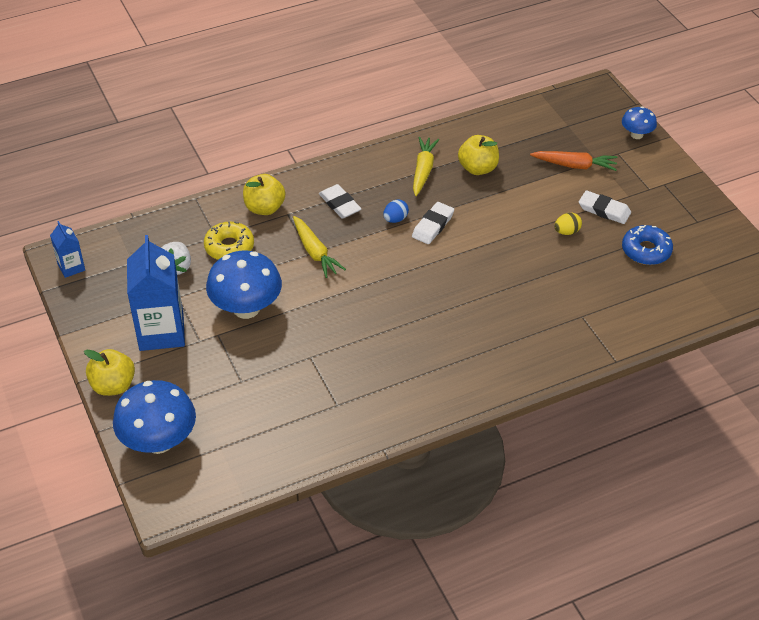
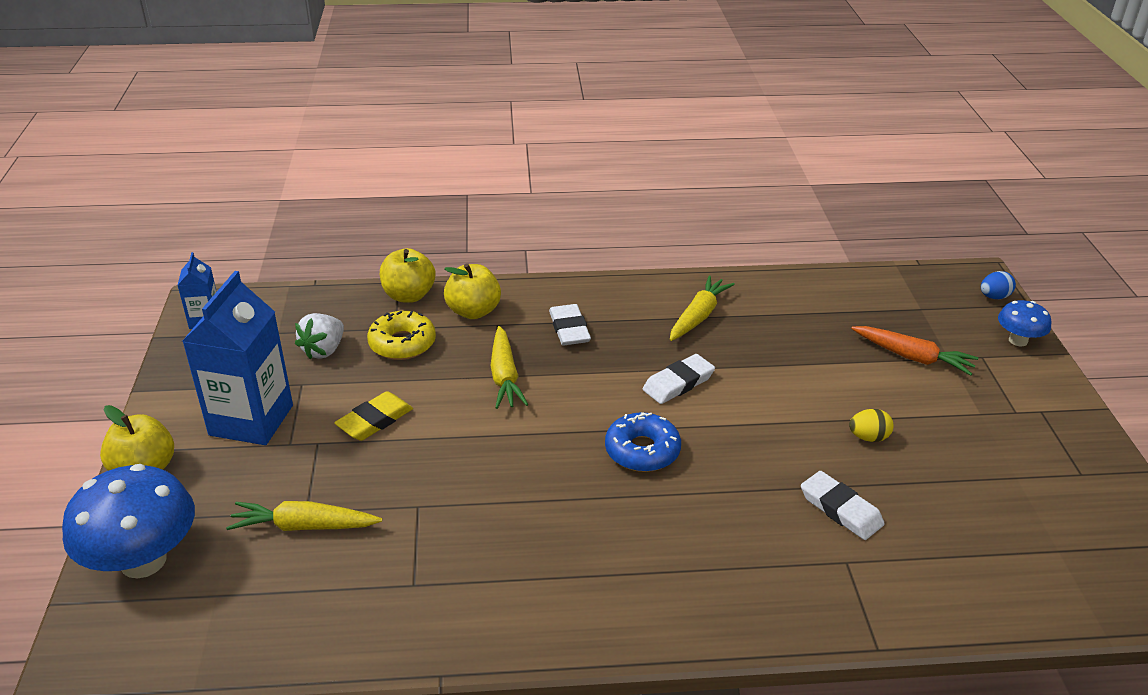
camera: 20 degrees right, 10 degrees down
blue mushroom [206,250,282,319] -> yellow eraser [334,391,413,441]
blue egg [383,199,409,223] -> blue egg moved to [981,271,1016,299]
yellow apple [458,135,499,175] -> yellow apple moved to [380,248,435,303]
white eraser [579,191,631,224] -> white eraser moved to [801,471,885,540]
blue donut [622,225,673,265] -> blue donut moved to [605,412,681,472]
none -> yellow carrot [226,501,382,531]

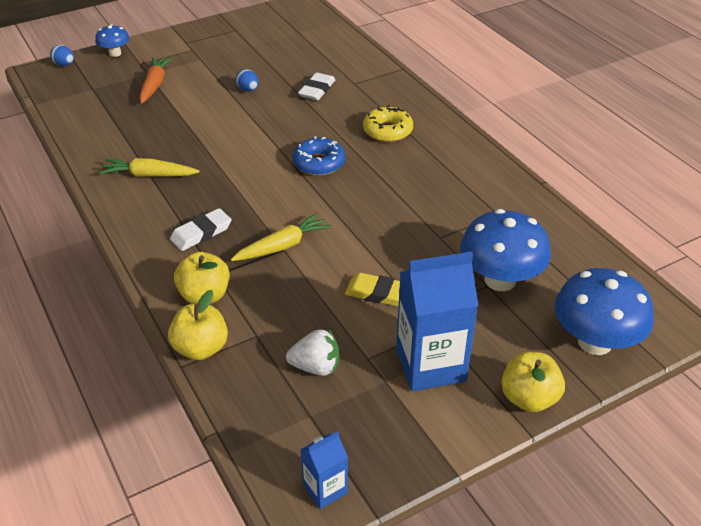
camera: 115 degrees left, 5 degrees up
yellow carrot [226,501,382,531] -> blue mushroom [460,209,551,291]
yellow donut [367,311,436,360] -> yellow donut moved to [363,105,413,142]
white eraser [643,354,715,404] -> none
yellow egg [849,409,894,442] -> blue egg [236,69,258,91]

